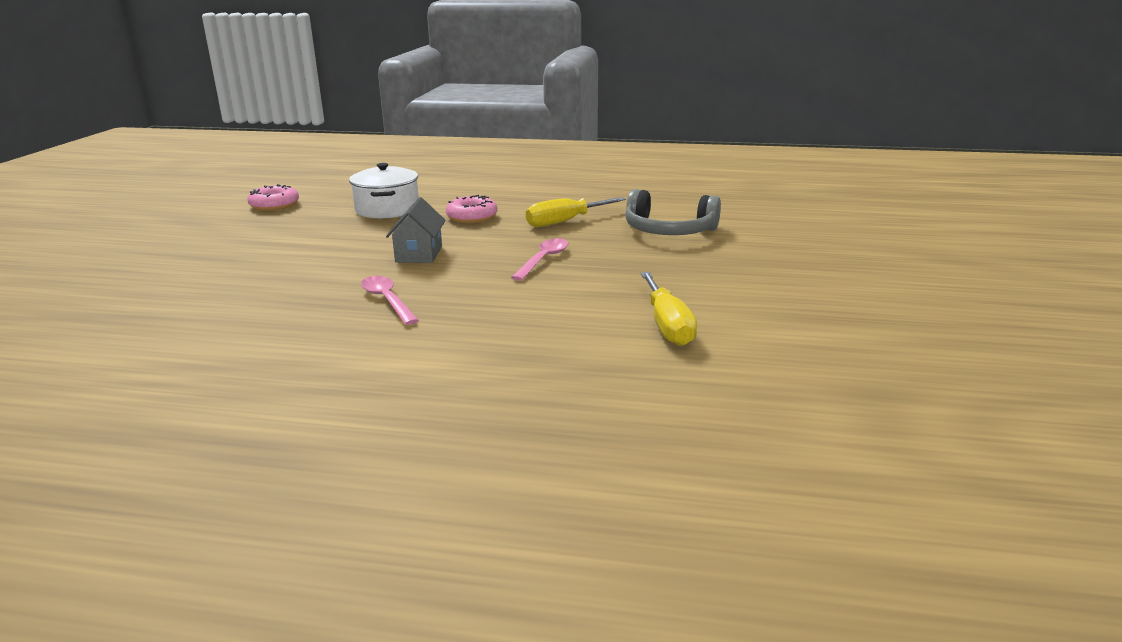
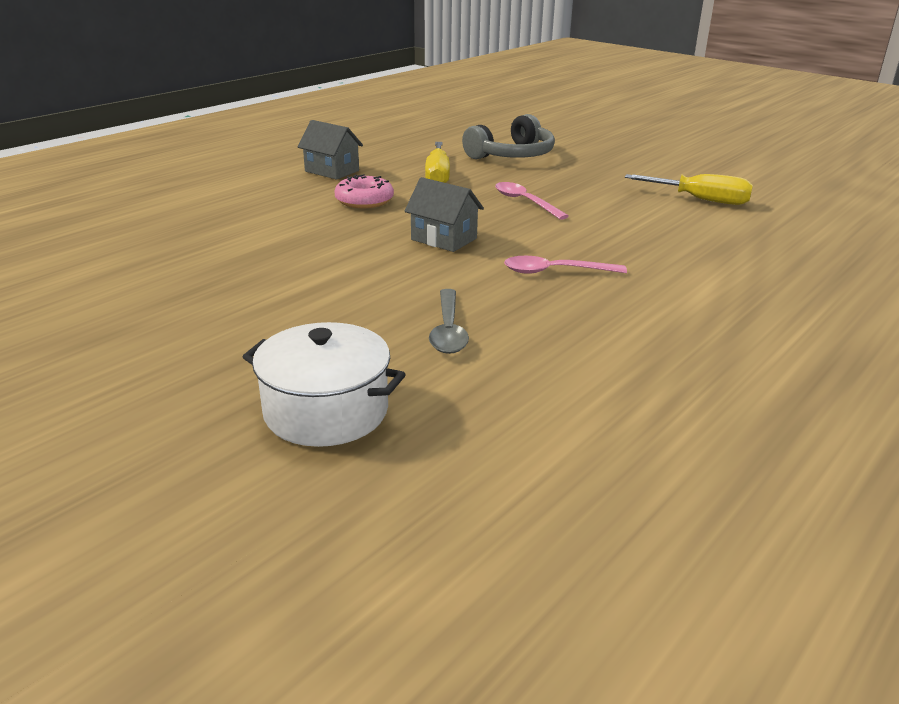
camera: 60 degrees left, 5 degrees up
pink donut [247,184,299,211] -> none
white pot [349,163,419,218] -> white pot moved to [242,322,406,447]
none -> grey house [298,120,363,180]
none -> grey spoon [429,289,469,354]

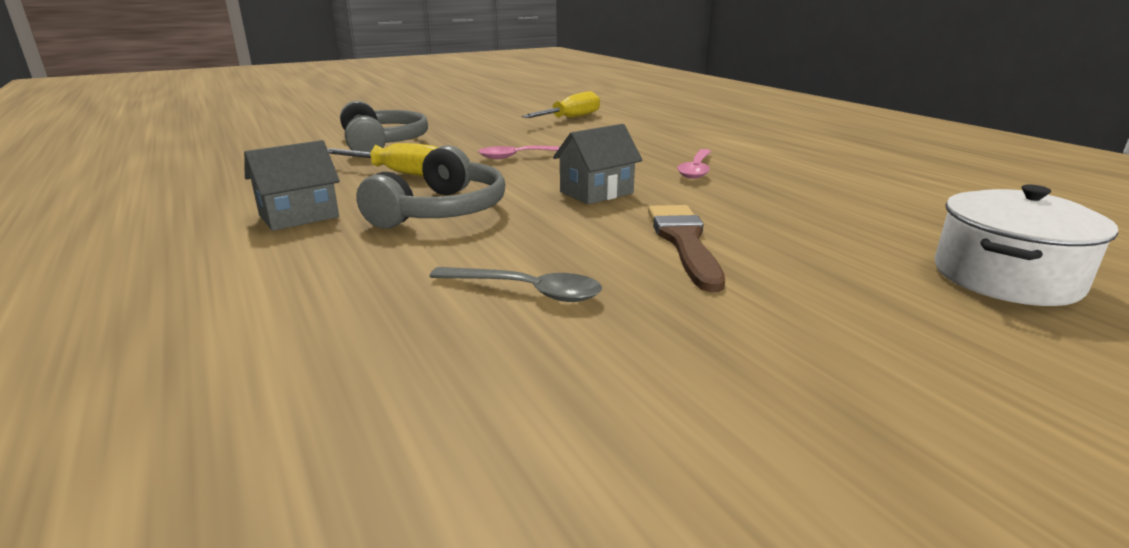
camera: 70 degrees left, 5 degrees down
pink donut [334,174,394,208] -> grey headphones [356,145,505,229]
grey spoon [429,289,469,354] -> grey spoon moved to [429,267,602,302]
none -> brown brush [648,205,725,292]

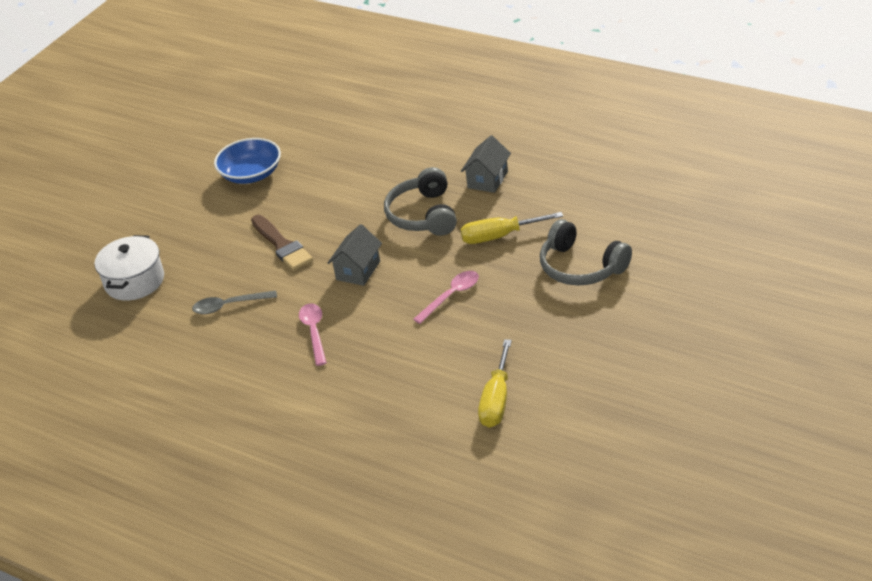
camera: 155 degrees right, 15 degrees up
grey spoon [429,267,602,302] -> grey spoon moved to [192,291,277,314]
none -> blue bowl [214,138,281,184]

